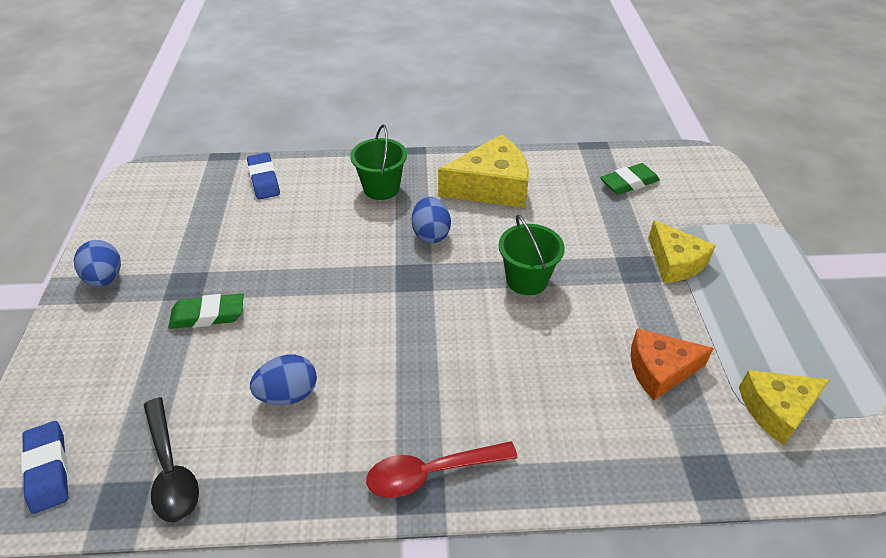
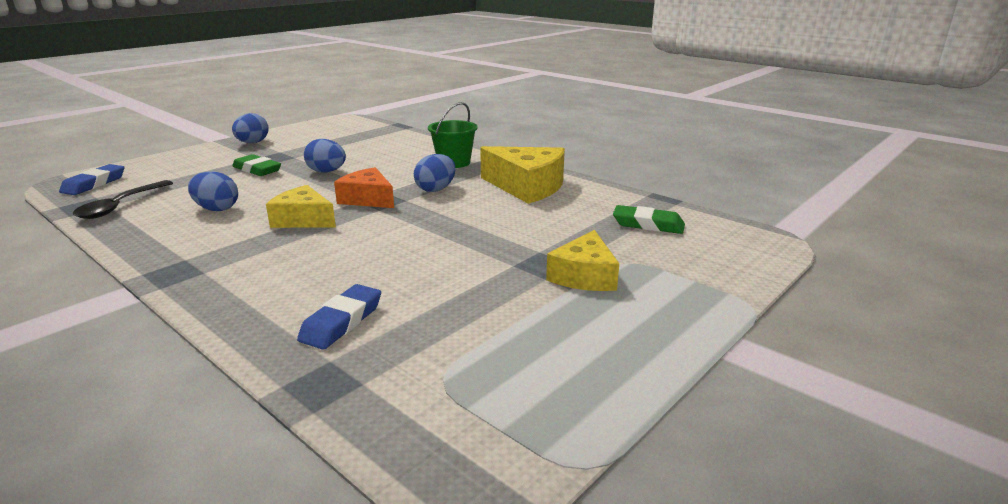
camera: 45 degrees right, 20 degrees down
blue eraser [247,153,280,200] -> blue eraser moved to [297,284,381,350]
red spoon [366,441,518,498] -> none
green bucket [499,215,565,295] -> none
orange cheese [631,328,714,400] -> orange cheese moved to [334,167,394,208]
yellow cheese [739,370,830,446] -> yellow cheese moved to [266,185,336,228]
none -> blue egg [304,139,346,173]

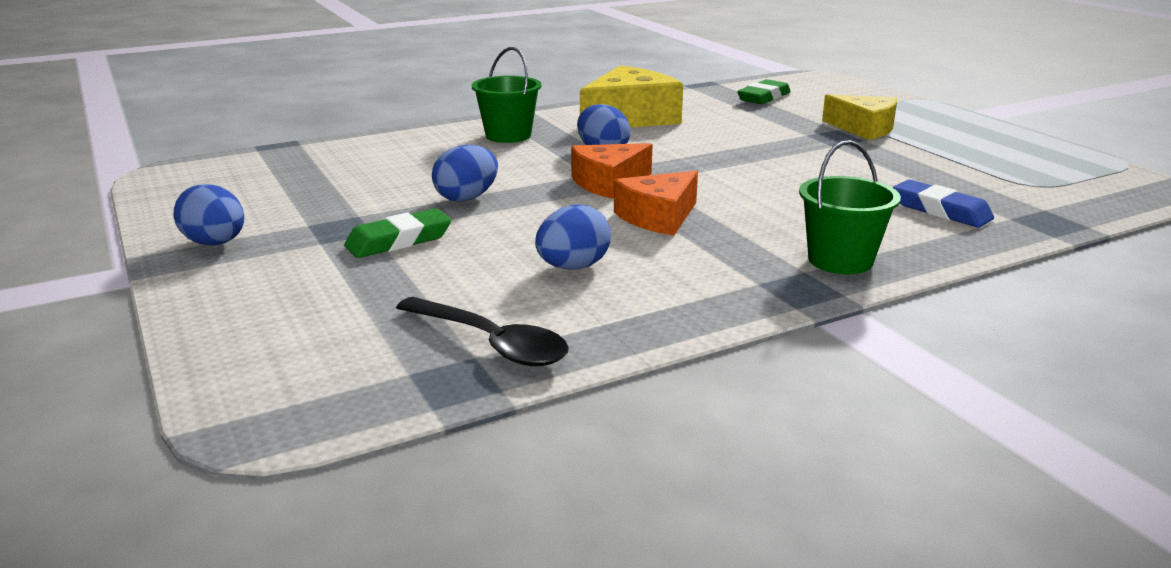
camera: 70 degrees left, 0 degrees up
blue eraser [59,164,124,195] -> none
yellow cheese [266,185,336,228] -> orange cheese [614,170,698,235]
none -> green bucket [799,140,901,274]

